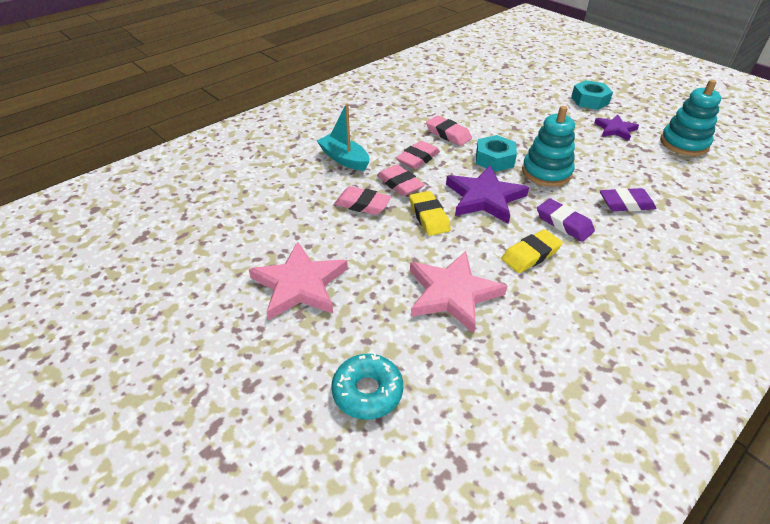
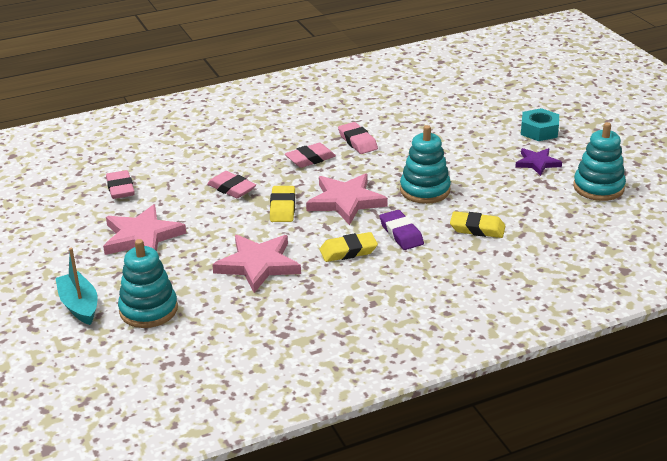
camera: 20 degrees right, 10 degrees down
turquoise boat [317,103,369,171] -> turquoise boat moved to [56,248,98,325]
turquoise donut [331,354,403,420] -> turquoise stacking toy [118,239,178,328]
pink eraser [377,165,425,196] -> pink eraser moved to [106,170,135,199]
purple star [446,166,529,224] -> pink star [306,173,388,225]
turquoise nut [476,135,517,172] -> none
purple eraser [600,188,657,211] -> yellow eraser [450,211,505,238]

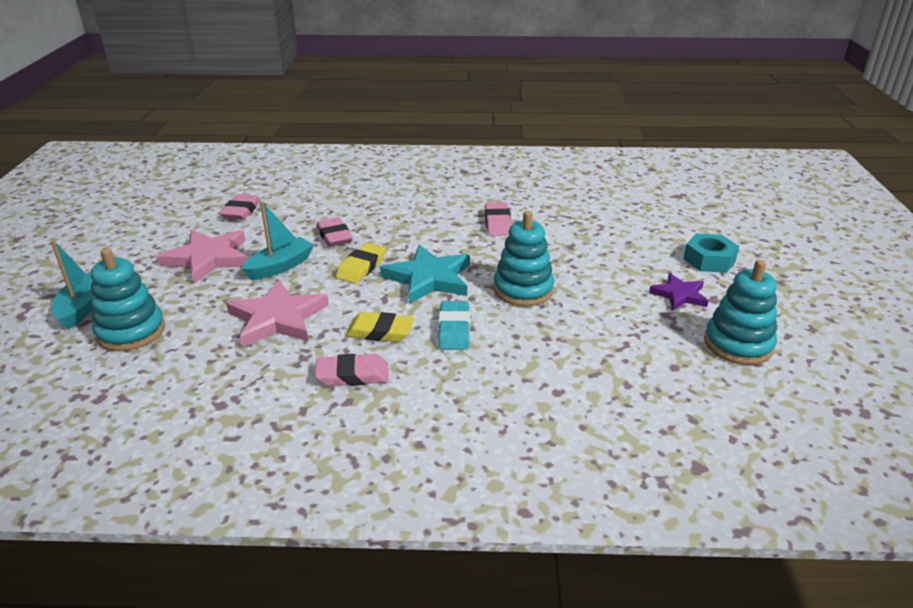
camera: 25 degrees right, 0 degrees up
pink eraser [285,143,336,168] -> pink eraser moved to [315,354,389,386]
pink star [306,173,388,225] -> turquoise star [380,245,470,304]
purple eraser [380,210,424,250] -> turquoise eraser [438,301,470,350]
yellow eraser [450,211,505,238] -> none
none -> turquoise boat [242,201,314,280]

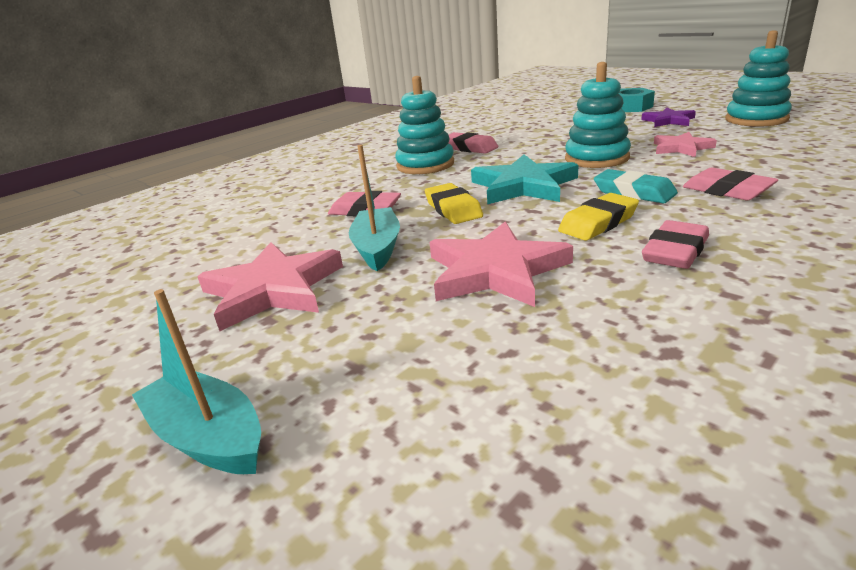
camera: 45 degrees left, 5 degrees down
turquoise stacking toy [91,248,165,351] -> turquoise stacking toy moved to [395,76,454,174]
pink eraser [220,194,261,220] -> pink eraser moved to [683,168,778,200]
none -> pink star [654,132,717,157]

